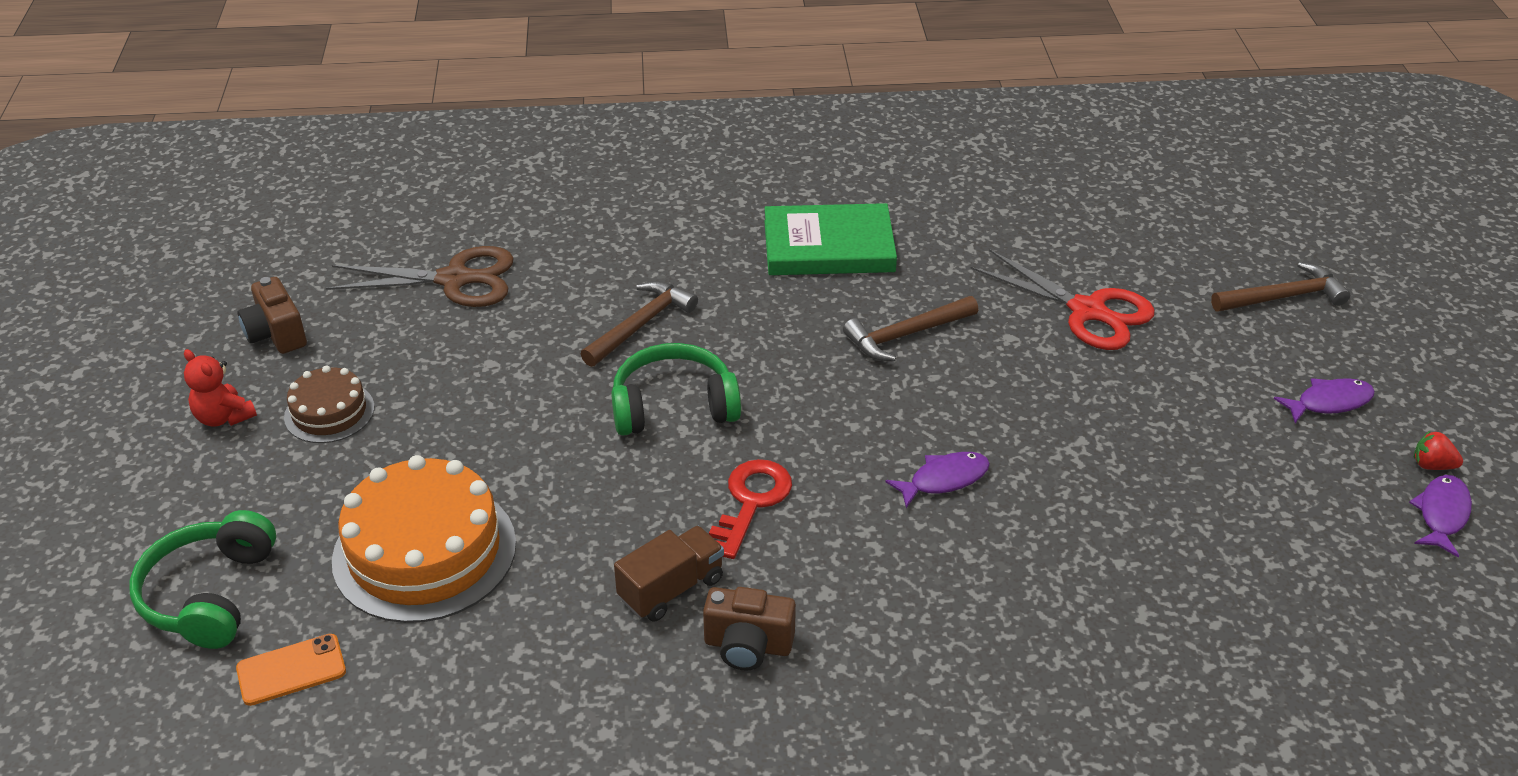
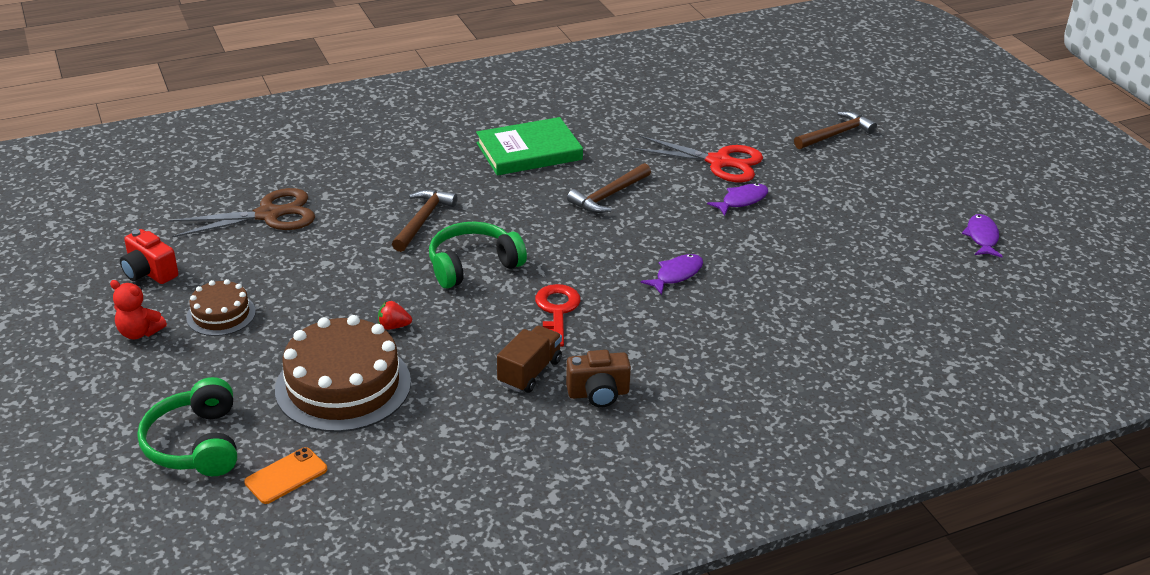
camera: 20 degrees left, 5 degrees down
brown camera [238,277,307,354] -> red camera [120,229,178,284]
orange cake [332,455,516,623] -> brown cake [275,315,411,432]
purple fish [1274,378,1375,423] -> purple fish moved to [707,183,768,216]
red strawberry [1414,430,1463,470] -> red strawberry moved to [378,301,412,330]

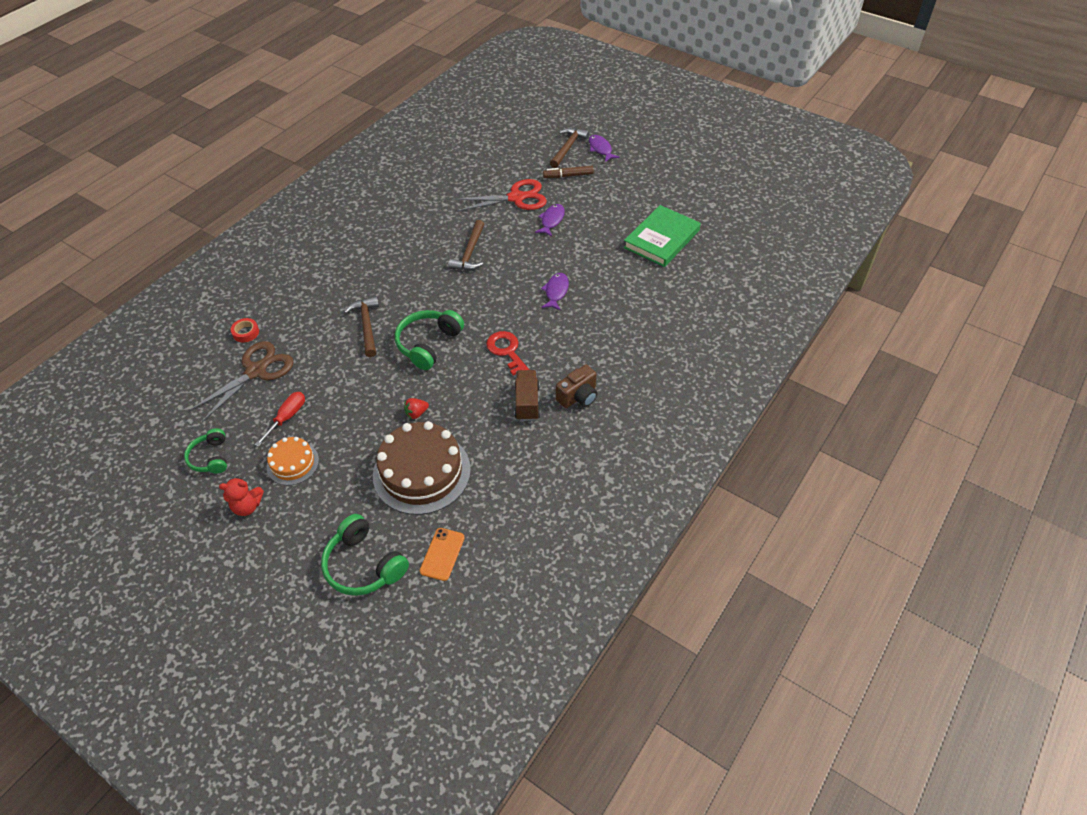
camera: 30 degrees left, 15 degrees up
red camera [120,229,178,284] -> green headphones [184,428,227,474]
brown cake [186,279,256,336] -> orange cake [267,437,319,485]
green book [476,117,583,175] -> green book moved to [623,205,701,267]
purple fish [962,214,1003,257] -> purple fish moved to [589,135,620,162]
none -> red tape [231,318,259,343]
none -> red screwdriver [255,392,305,447]
none -> brown marker [543,166,594,178]

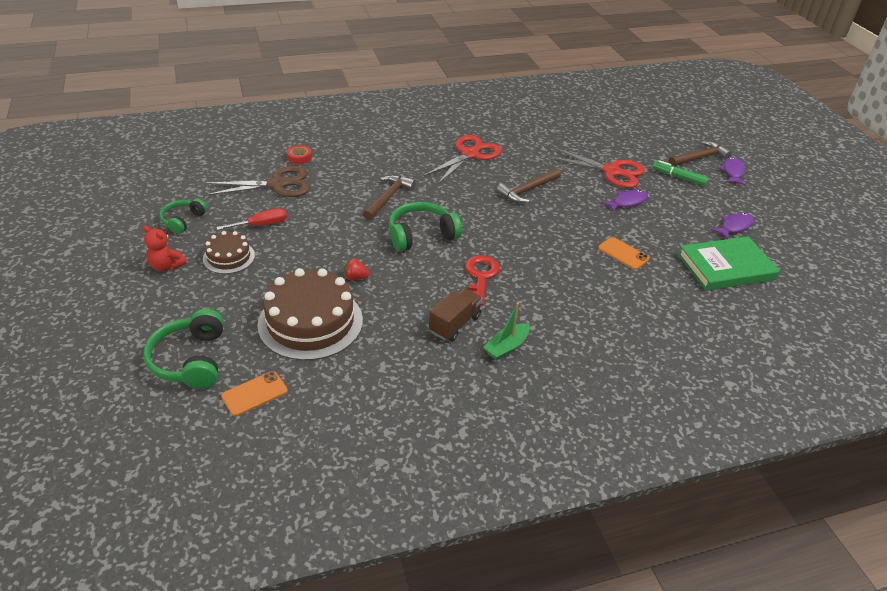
camera: 35 degrees right, 10 degrees down
orange cake [267,437,319,485] -> brown cake [203,231,255,274]
purple fish [541,273,569,311] -> purple fish moved to [711,213,754,239]
brown marker [543,166,594,178] -> green marker [652,160,708,186]
brown camera [556,364,597,408] -> green boat [483,303,530,360]
none -> red scissors [423,135,501,184]
none -> orange phone [598,237,649,270]

